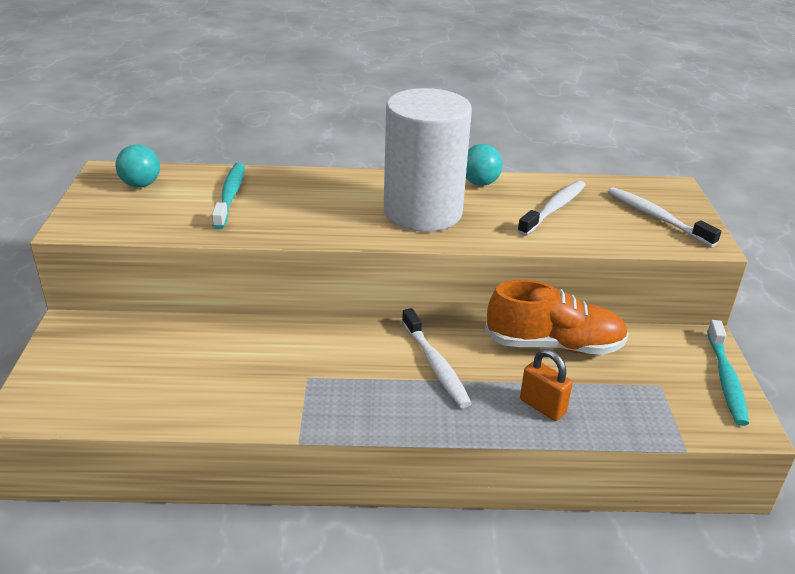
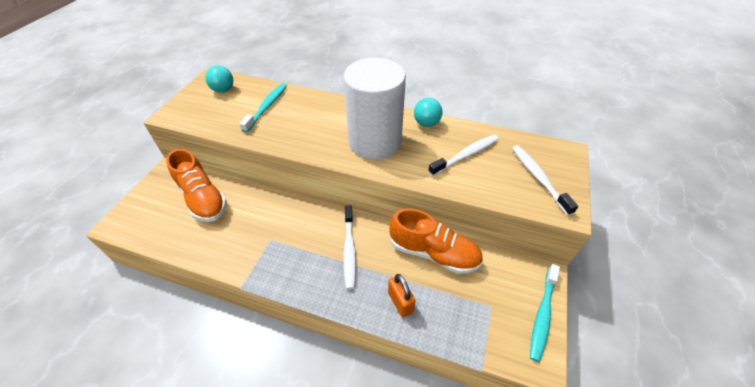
camera: 20 degrees right, 15 degrees up
none -> orange shoe [166,149,227,222]

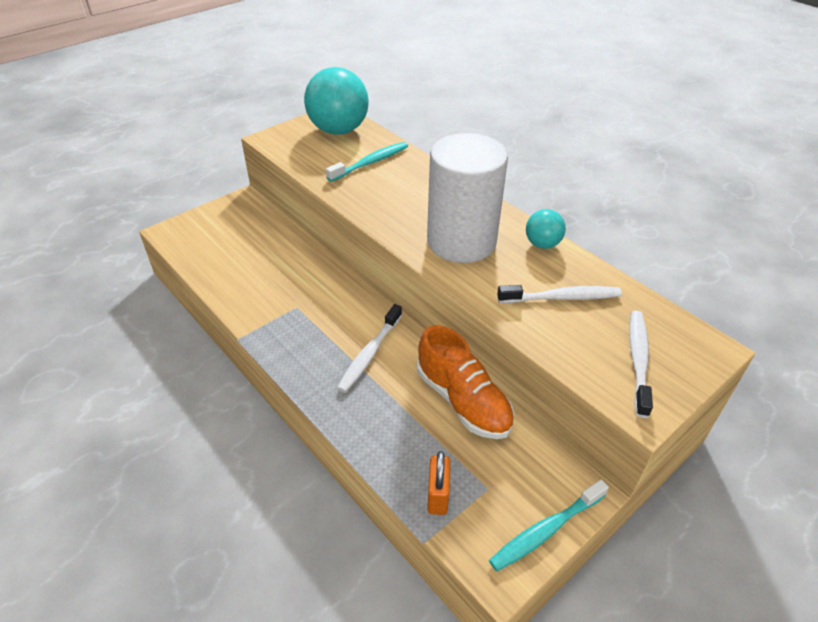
camera: 30 degrees right, 5 degrees down
orange shoe [166,149,227,222] -> none
turquoise ball [205,66,233,93] -> turquoise ball [304,67,369,134], size x2.01
orange padlock [388,274,416,318] -> orange padlock moved to [427,451,450,515]

